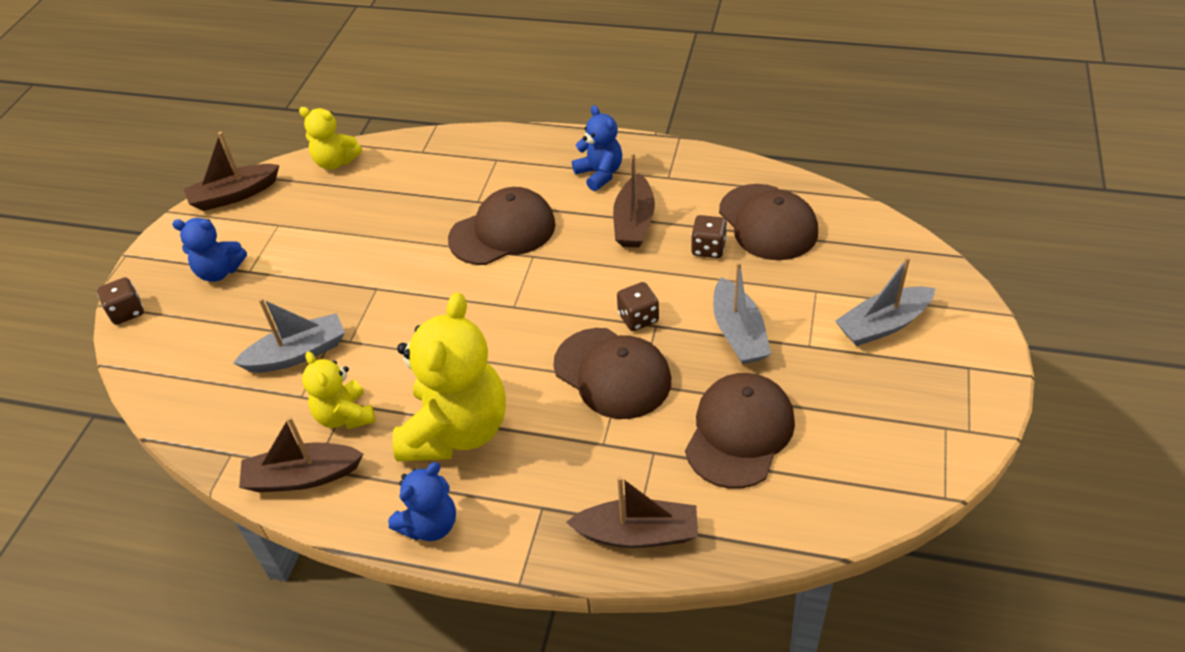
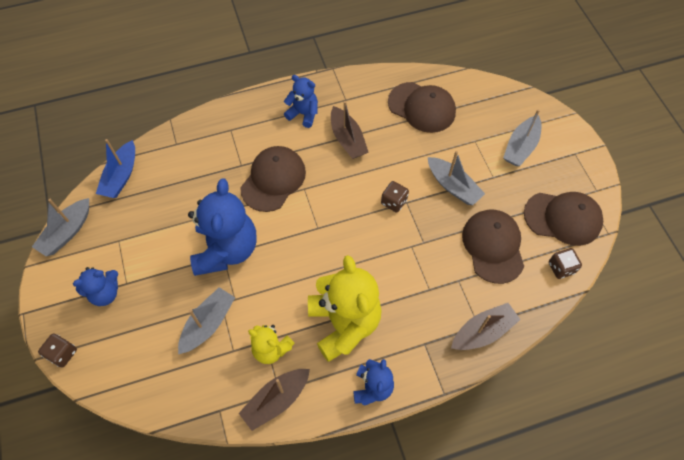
camera: 35 degrees left, 15 degrees up
brown boat [184,132,279,211] -> grey boat [32,198,89,256]
yellow teddy bear [299,107,362,170] -> blue boat [96,139,135,198]
brown cap [553,328,671,419] -> brown cap moved to [524,192,603,246]
brown dice [691,215,727,258] -> brown dice moved to [549,248,582,279]
none -> blue teddy bear [188,178,257,276]

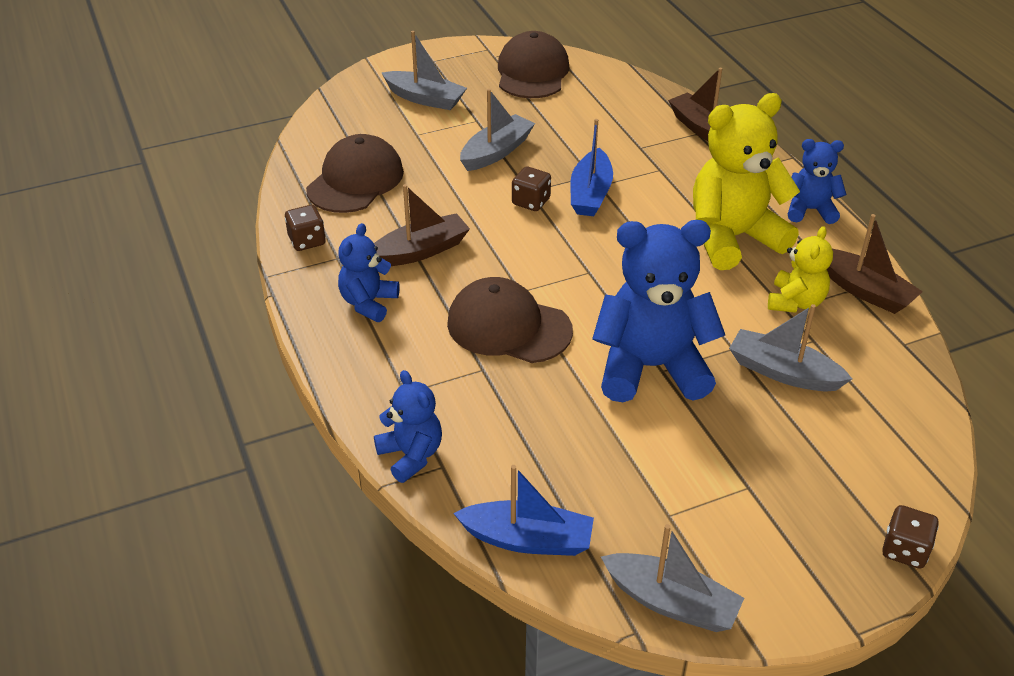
camera: 95 degrees left, 20 degrees down
blue teddy bear [73,267,118,306] -> blue teddy bear moved to [374,370,442,483]
brown cap [462,210,524,284] -> none
brown dice [549,248,582,279] -> brown dice moved to [285,205,326,251]
none -> blue boat [570,119,613,216]

